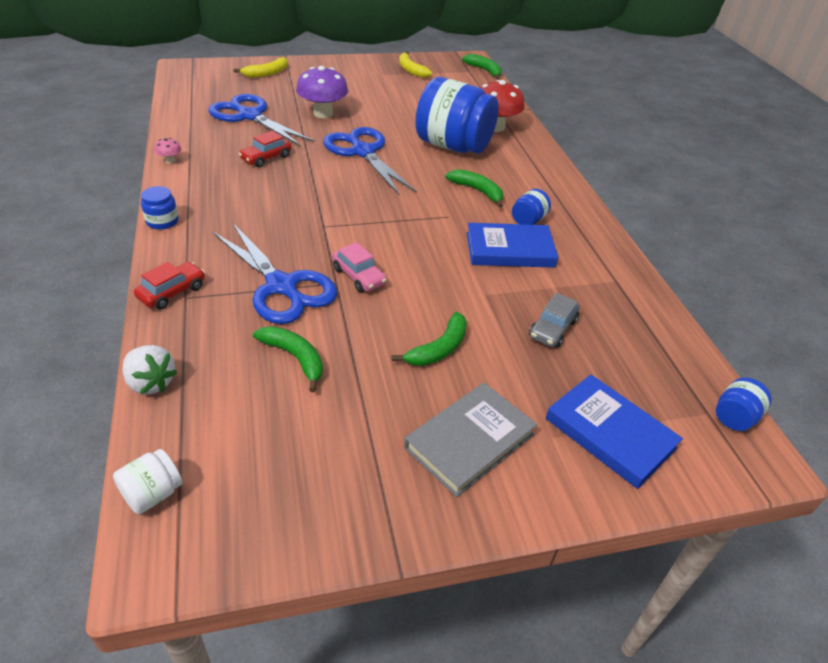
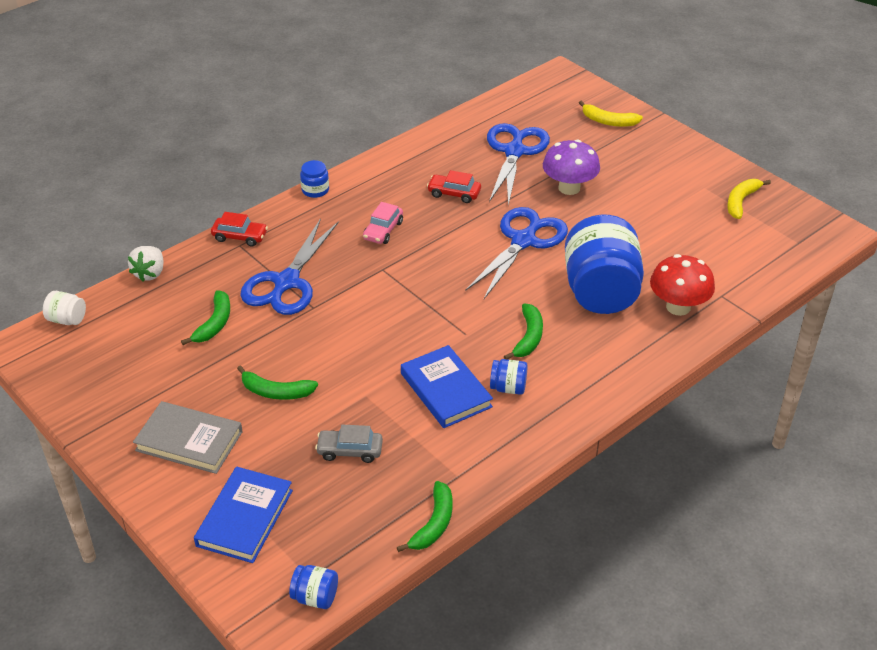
camera: 65 degrees right, 0 degrees up
pink mushroom [154,138,181,163] -> none
pink car [332,242,387,292] -> pink car moved to [363,202,403,244]
green banana [462,54,502,79] -> green banana moved to [397,481,453,552]

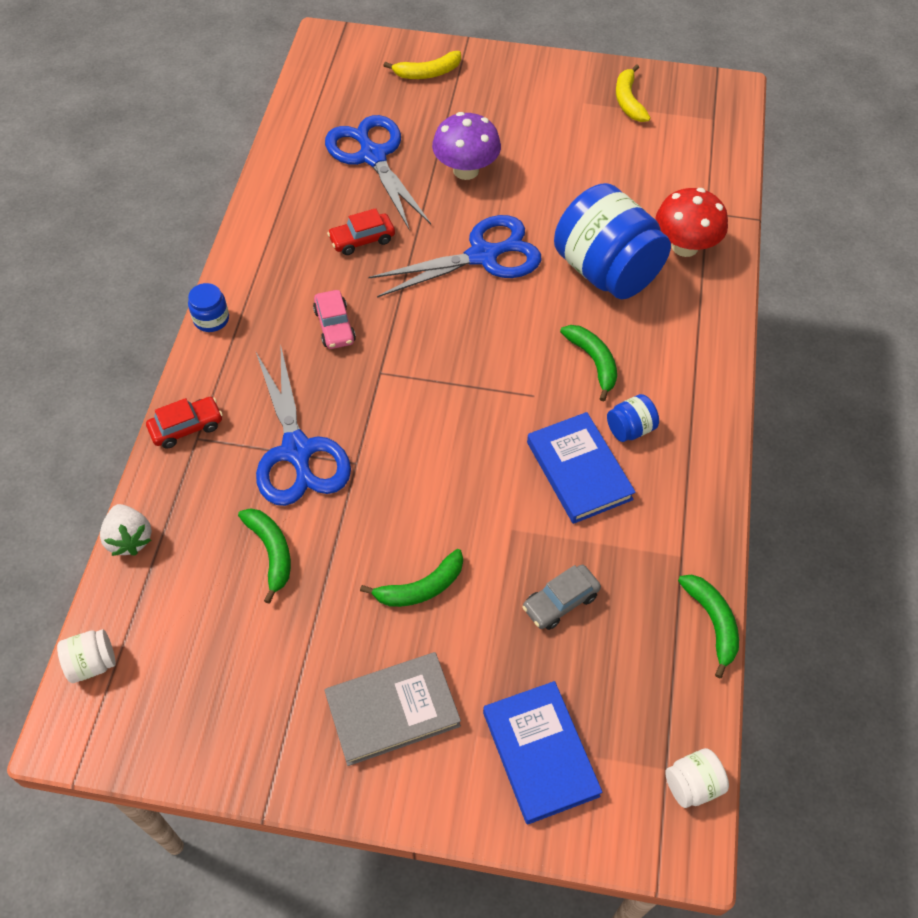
camera: 40 degrees left, 15 degrees up
blue jar [289,565,338,609] -> white jar [665,748,729,808]
blue book [401,345,493,428] -> blue book turned 45 degrees clockwise [527,412,636,524]
blue scissors [465,207,568,299] -> blue scissors turned 75 degrees clockwise [369,215,541,298]

